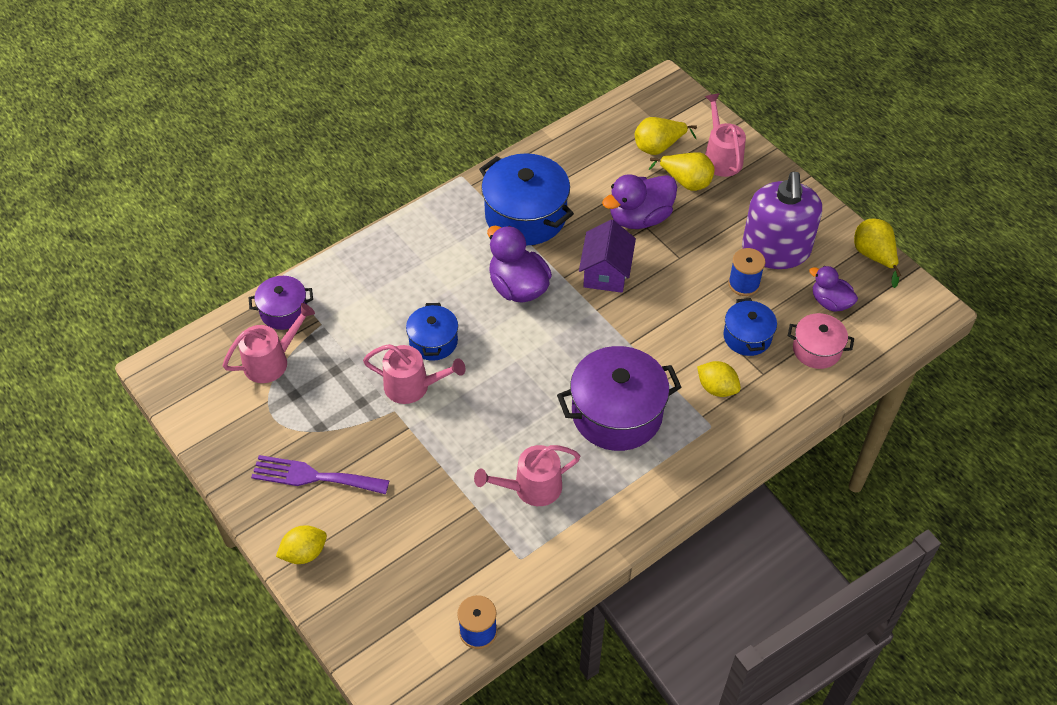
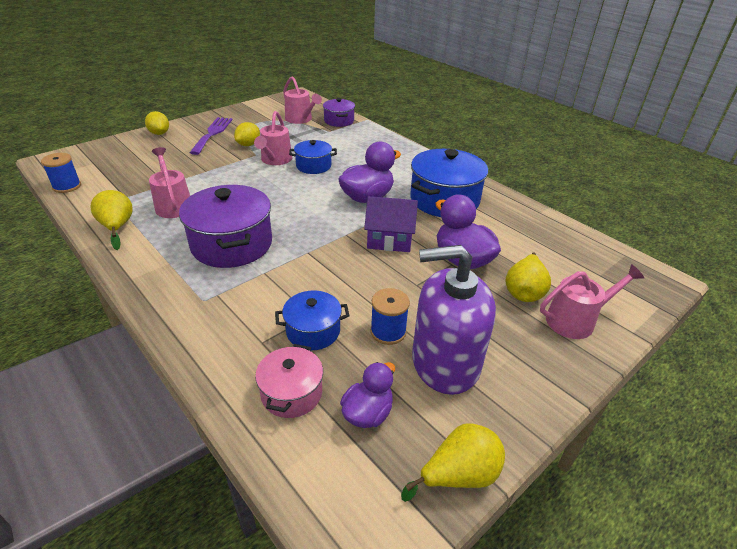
camera: 85 degrees right, 15 degrees down
yellow pear [635,117,697,155] -> yellow pear moved to [91,190,133,250]
yellow lemon [697,361,741,397] -> yellow lemon moved to [234,122,260,146]

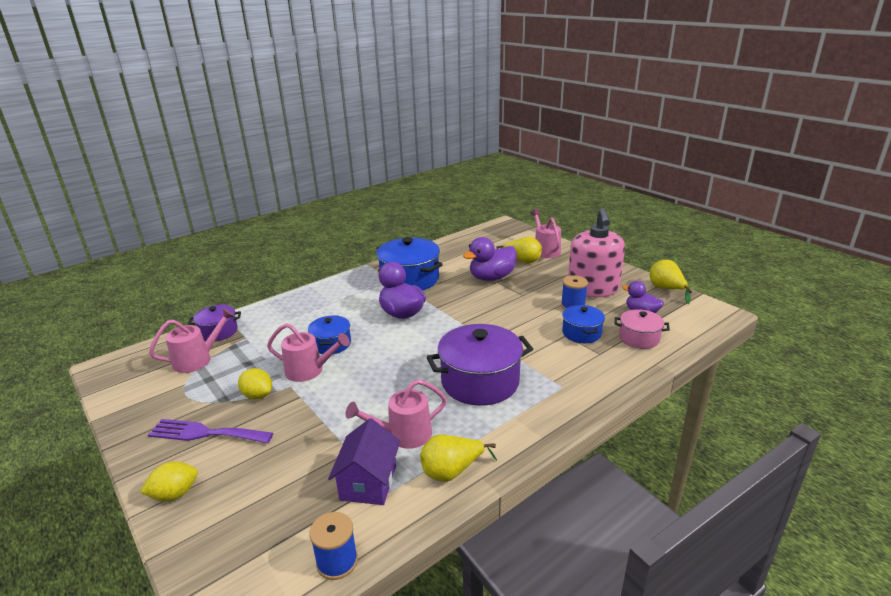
camera: 85 degrees left, 10 degrees down
purple house [364,196,418,252] -> purple house moved to [328,418,400,505]
purple soap dispenser [412,245,496,395] -> pink soap dispenser [568,208,625,297]

